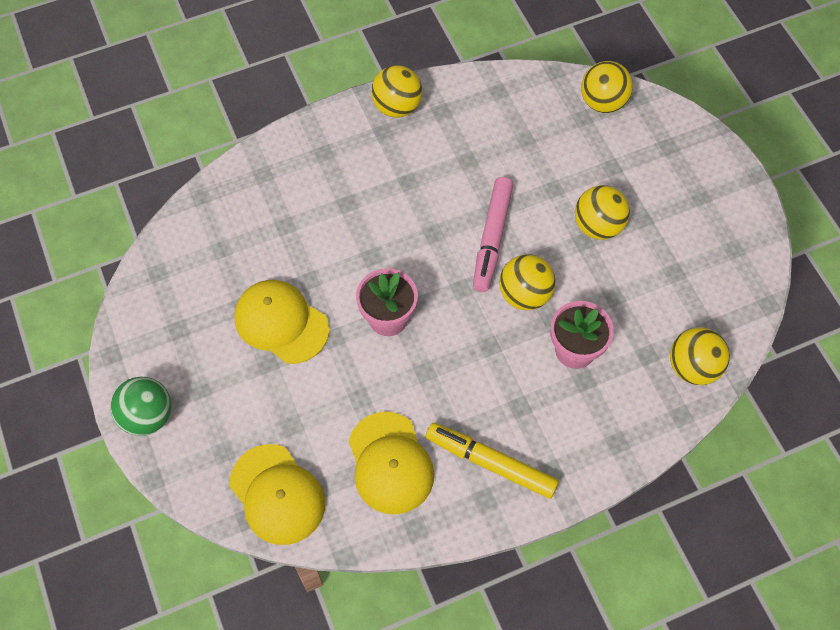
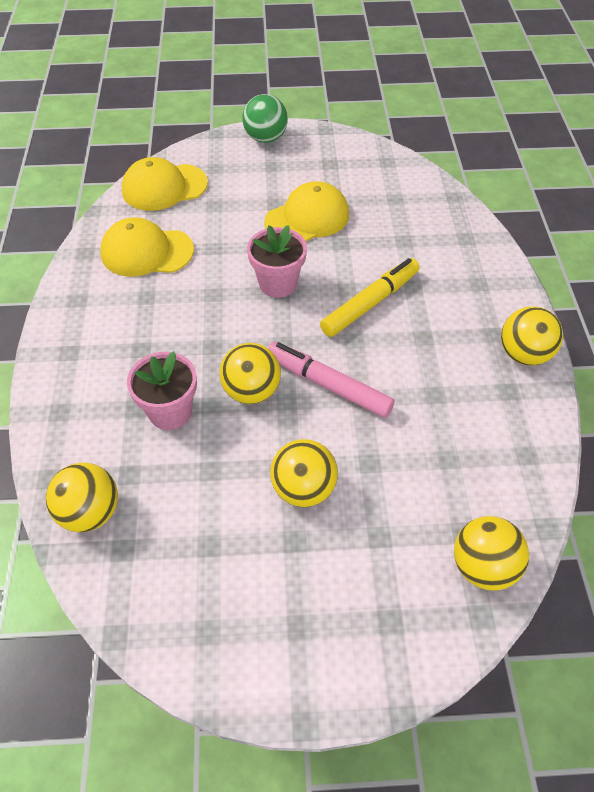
camera: 110 degrees right, 10 degrees down
yellow marker [426,423,559,499] -> yellow marker moved to [320,258,420,337]

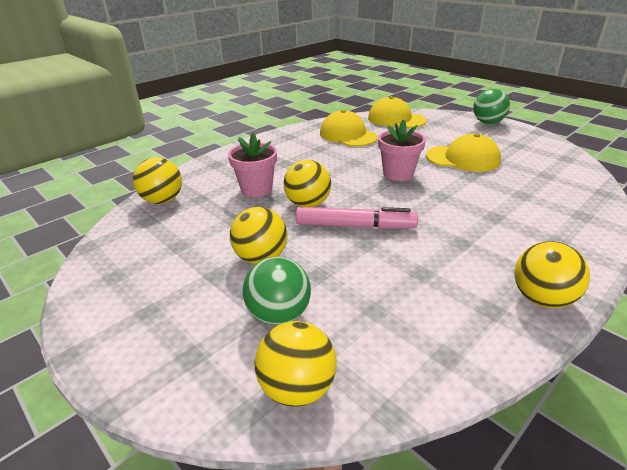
camera: 50 degrees right, 20 degrees down
pink marker [268,342,395,418] -> pink marker turned 105 degrees clockwise [296,207,418,229]
yellow marker [320,258,420,337] -> none
none -> green ball [243,257,311,325]

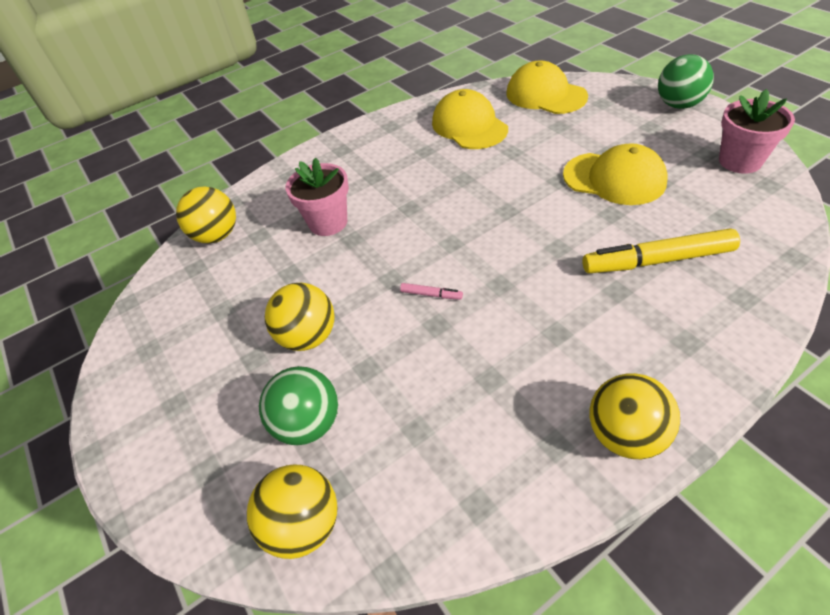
camera: 15 degrees right, 15 degrees up
yellow ball [283,160,331,207] -> none
pink marker [296,207,418,229] -> pink marker [400,283,463,300], size x0.42
pink flower pot [378,119,426,181] -> pink flower pot moved to [719,89,795,174]
none -> yellow marker [582,228,740,273]

